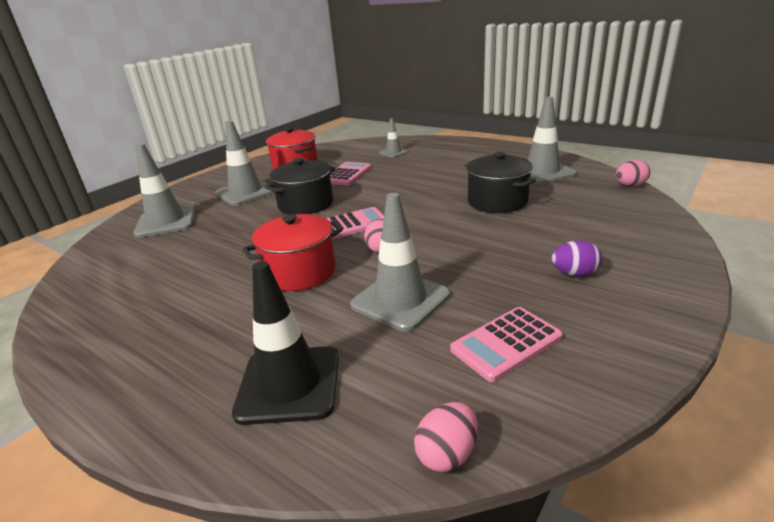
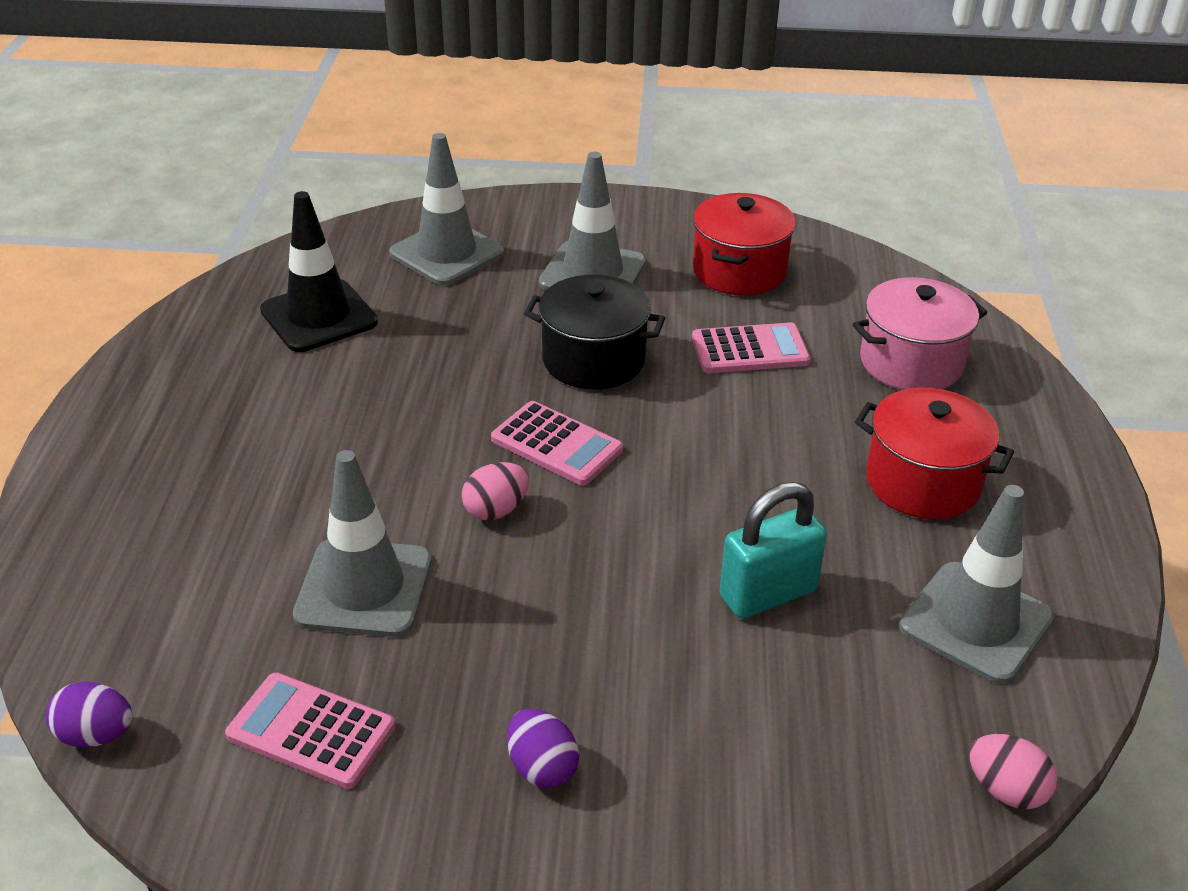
camera: 55 degrees right, 10 degrees up
black traffic cone [232,261,339,425] -> black traffic cone moved to [260,191,378,352]
red pot [242,214,343,291] -> red pot moved to [855,388,1014,519]
grey traffic cone [379,118,409,158] -> pink pot [853,277,987,390]
pink egg [414,402,478,472] -> purple egg [46,681,132,747]
black pot [465,152,536,213] -> turquoise padlock [720,482,827,619]

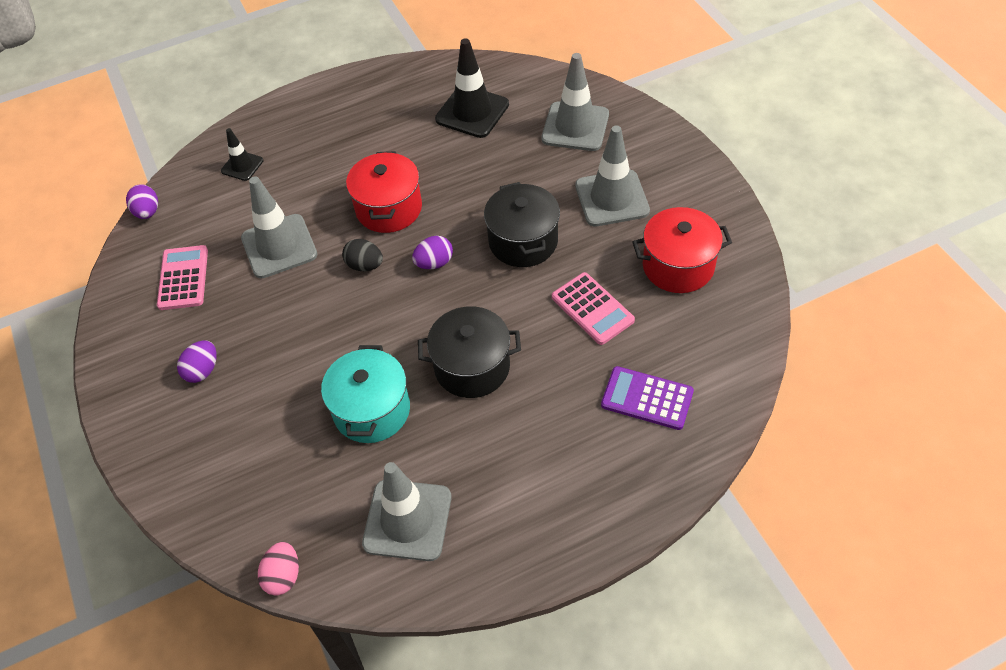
camera: 65 degrees right, 15 degrees up
pink egg [462,462,529,520] -> black egg [342,239,383,271]
pink calculator [491,401,623,486] -> purple egg [412,236,453,269]
turquoise padlock [720,482,827,619] -> turquoise pot [321,345,410,443]
pink pot [853,277,987,390] -> purple calculator [601,366,694,430]
red pot [855,388,1014,519] -> red pot moved to [346,151,422,233]
none -> black traffic cone [221,128,263,181]
none -> black pot [418,306,521,398]

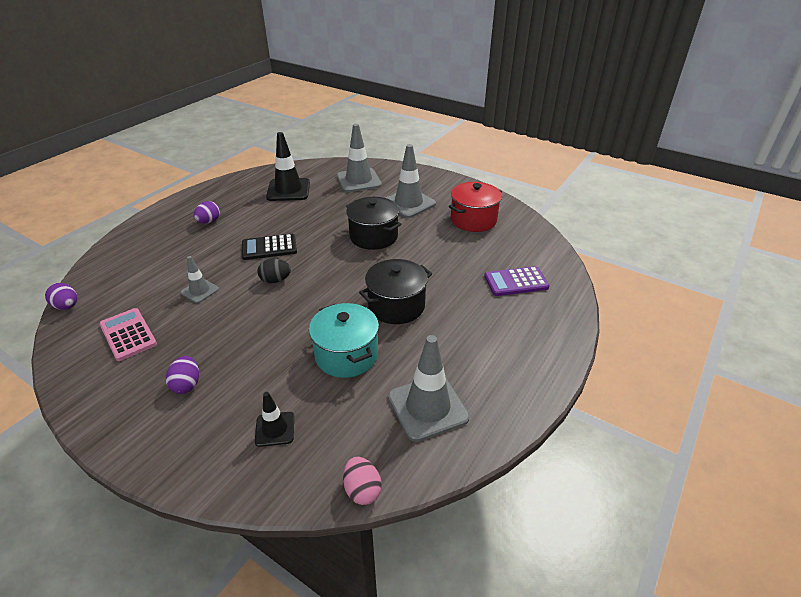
camera: 35 degrees left, 15 degrees down
black traffic cone [221,128,263,181] -> black traffic cone moved to [255,392,294,447]
grey traffic cone [241,176,317,278] -> grey traffic cone [180,256,219,303], size x0.55
red pot [346,151,422,233] -> black calculator [242,234,297,260]
purple egg [412,236,453,269] -> purple egg moved to [194,201,220,224]
pink calculator [552,272,635,345] -> none

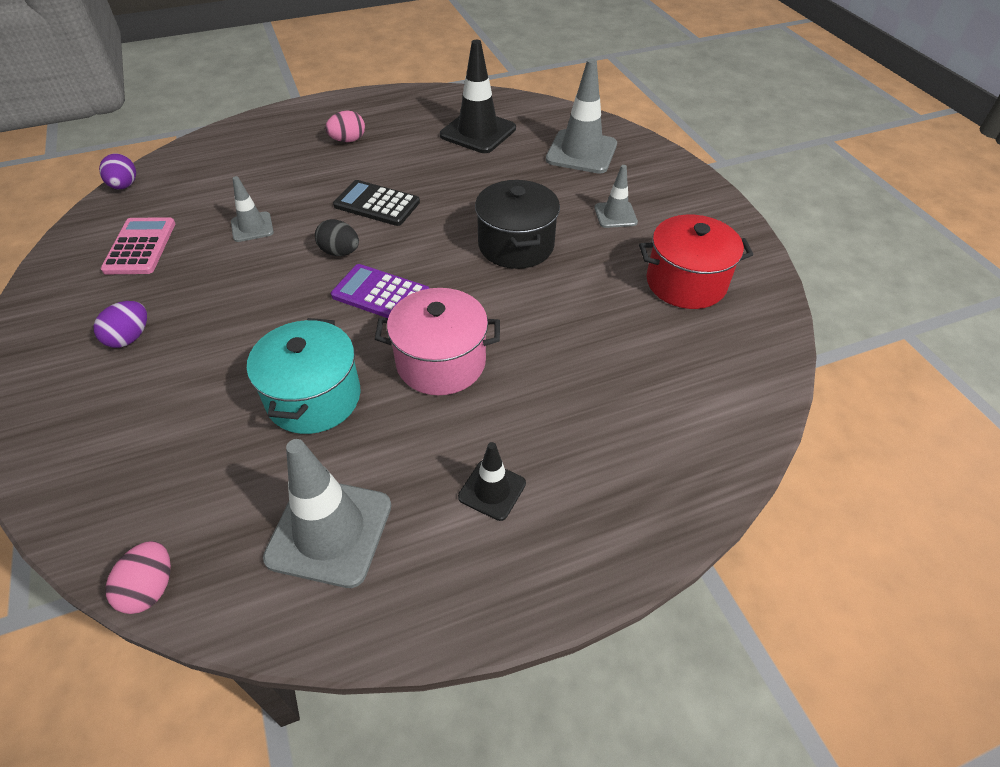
camera: 35 degrees right, 10 degrees up
purple egg [194,201,220,224] -> pink egg [325,111,365,142]
black traffic cone [255,392,294,447] -> black traffic cone moved to [458,442,526,521]
black pot [359,259,432,324] -> pink pot [375,288,500,395]
grey traffic cone [386,144,436,218] -> grey traffic cone [594,165,638,228], size x0.55
purple calculator [484,266,550,296] -> purple calculator moved to [331,264,430,318]

